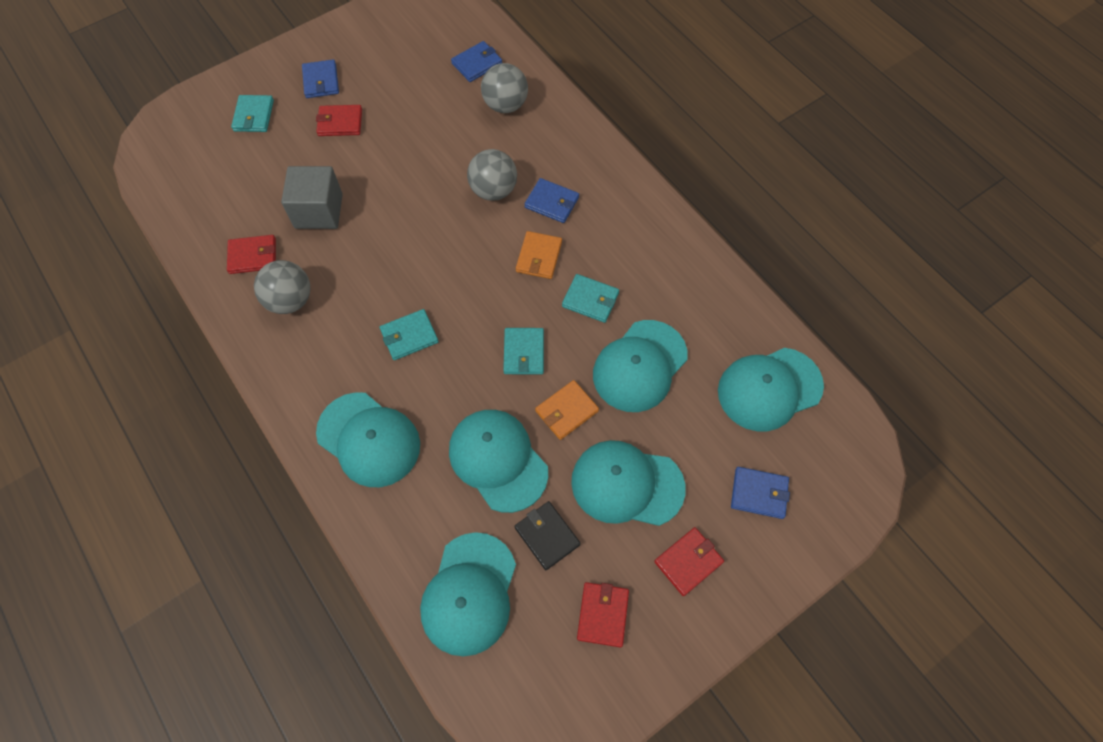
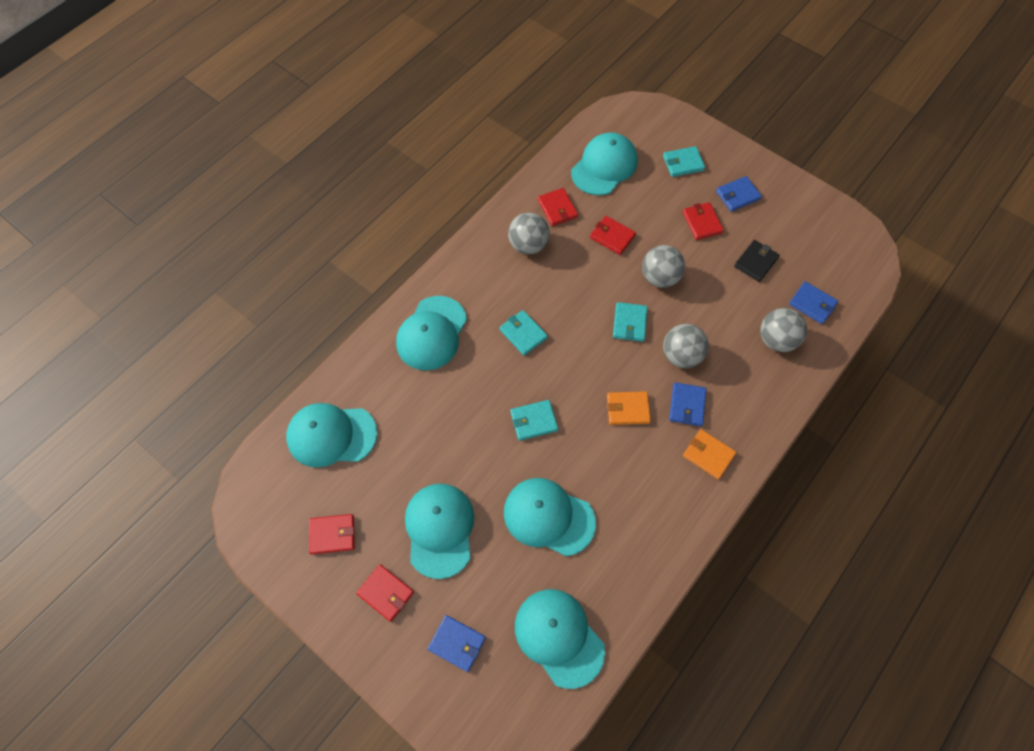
camera: 75 degrees right, 0 degrees up
grey cube [281,166,343,229] -> red wallet [590,216,636,255]
turquoise cap [449,410,548,513] -> turquoise cap moved to [571,132,638,195]
black wallet [514,501,581,570] -> black wallet moved to [734,240,780,282]
orange wallet [535,380,599,440] -> orange wallet moved to [683,429,736,479]
turquoise wallet [562,274,619,323] -> turquoise wallet moved to [613,302,648,342]
blue wallet [731,467,790,519] -> blue wallet turned 60 degrees counterclockwise [428,615,486,672]
none -> grey ball [642,245,685,288]

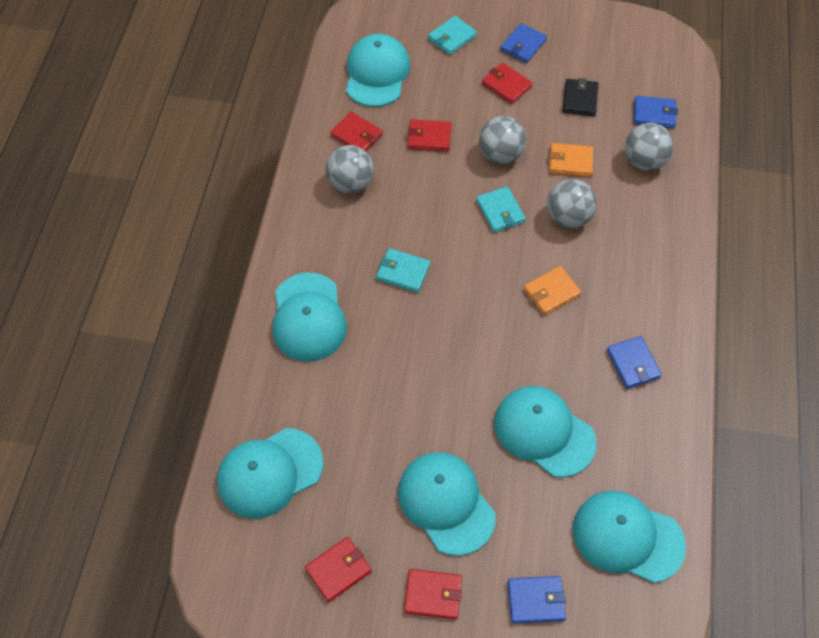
camera: 30 degrees left, 5 degrees down
turquoise cap [504,478,596,556] -> turquoise cap turned 45 degrees clockwise [494,386,597,477]
turquoise wallet [510,400,558,441] -> none
blue wallet [669,382,706,426] -> blue wallet moved to [607,336,662,389]
orange wallet [683,429,736,479] -> orange wallet moved to [549,143,593,177]

